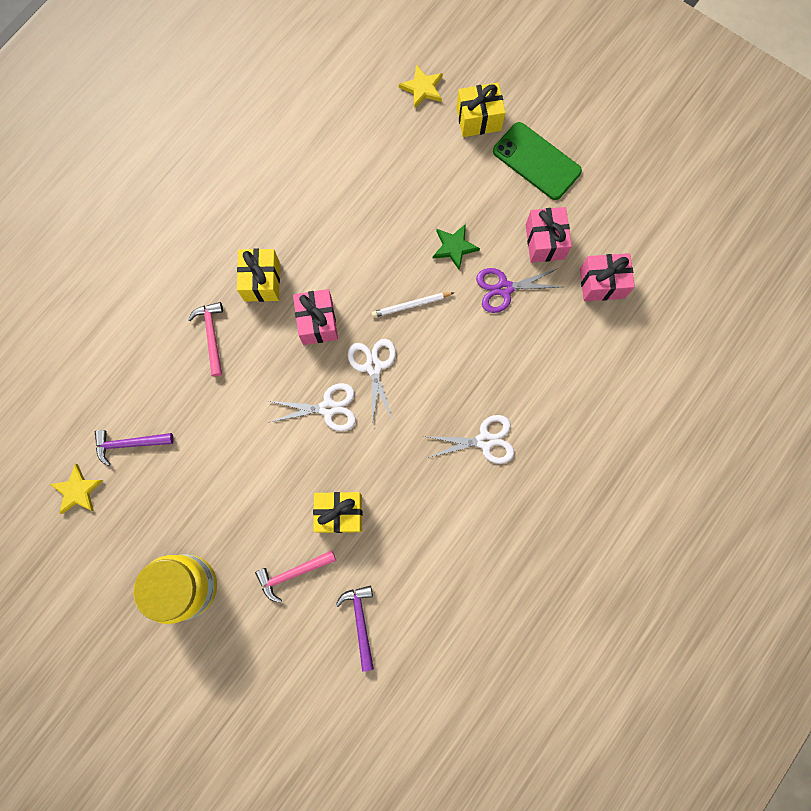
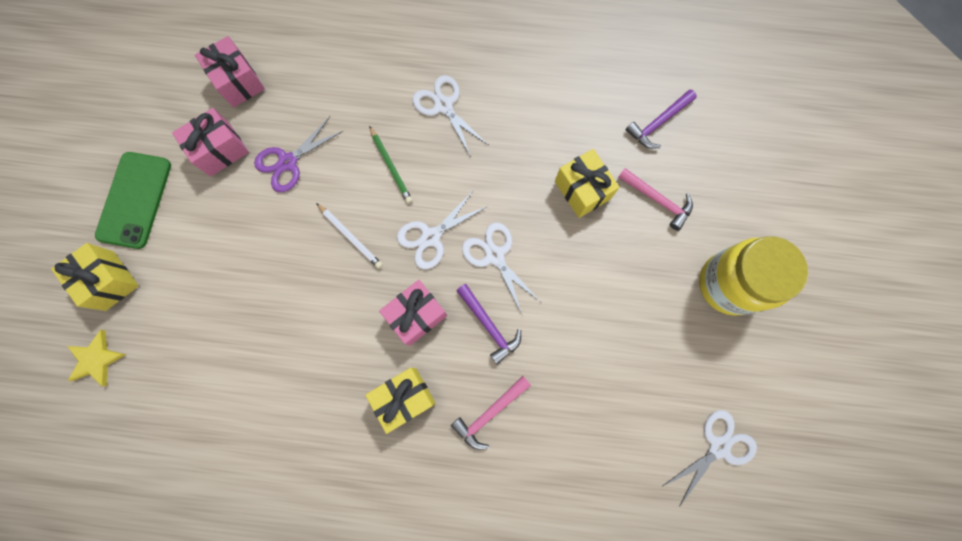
camera: 120 degrees left, 0 degrees up
yellow star [50,464,103,514] -> white scissors [663,410,757,507]
purple hammer [95,430,174,466] -> purple hammer moved to [456,284,521,365]
green star [433,224,480,270] -> none
purple scissors [476,268,562,313] -> purple scissors turned 90 degrees clockwise [254,116,343,192]
none -> green pencil [369,126,413,204]

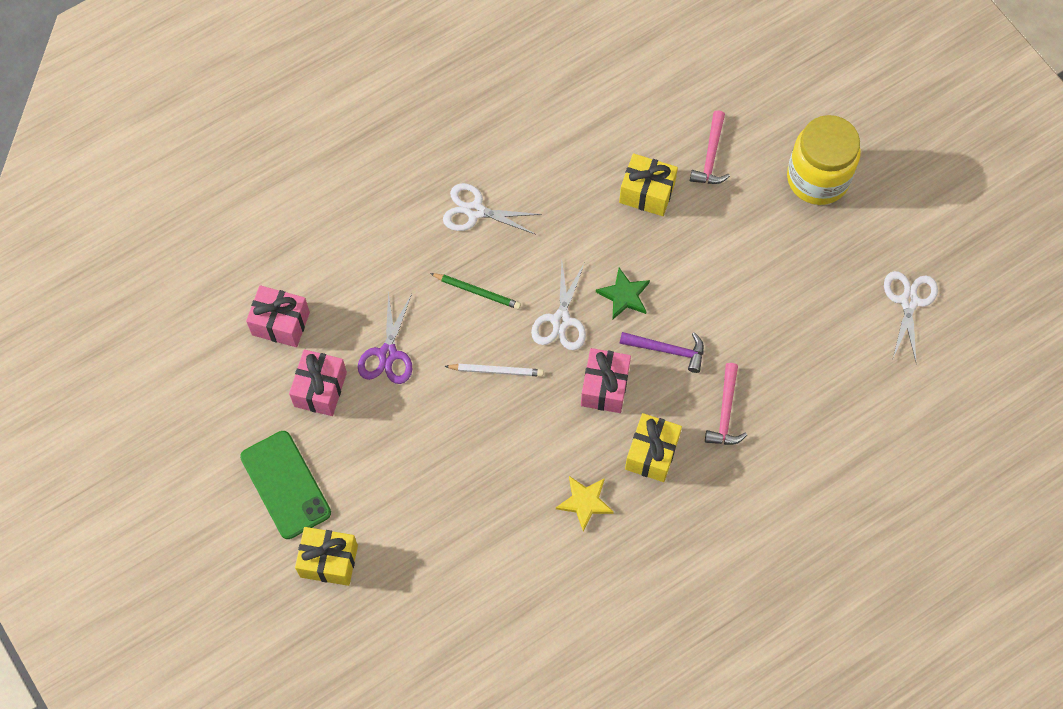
camera: 40 degrees left, 10 degrees down
yellow star [68,330,126,386] -> yellow star moved to [556,476,614,531]
white scissors [462,222,540,315] -> green star [596,268,650,319]
pink hammer [618,168,693,231] -> pink hammer turned 105 degrees clockwise [690,110,730,184]
purple hammer [626,89,697,149] -> none

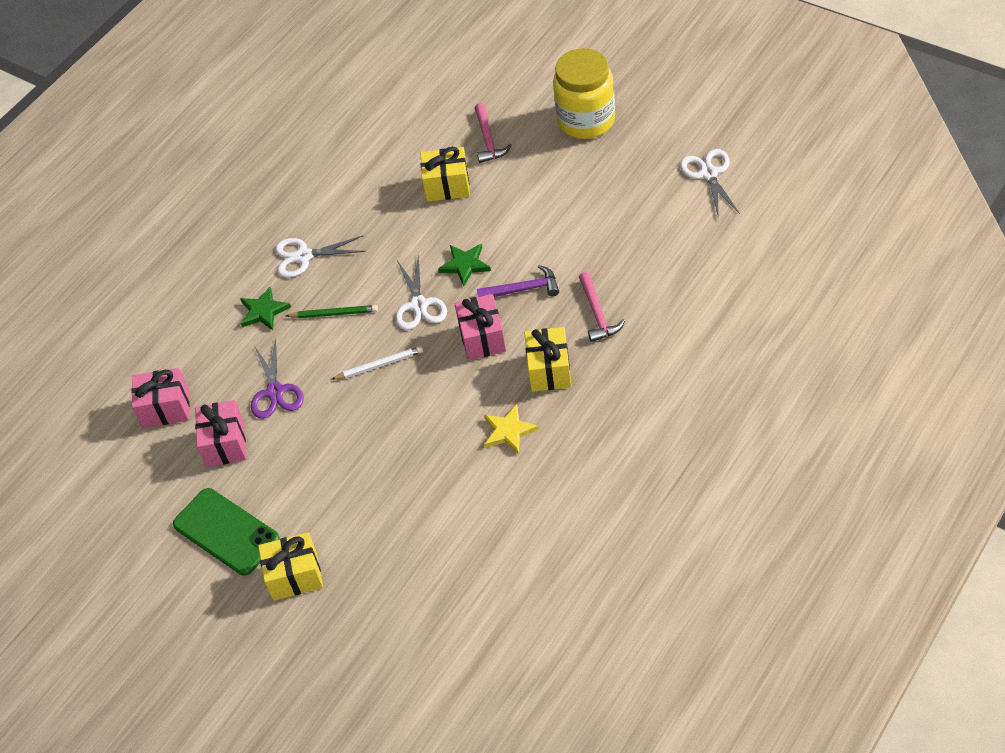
camera: 15 degrees left, 15 degrees down
none -> green star [240,287,291,331]

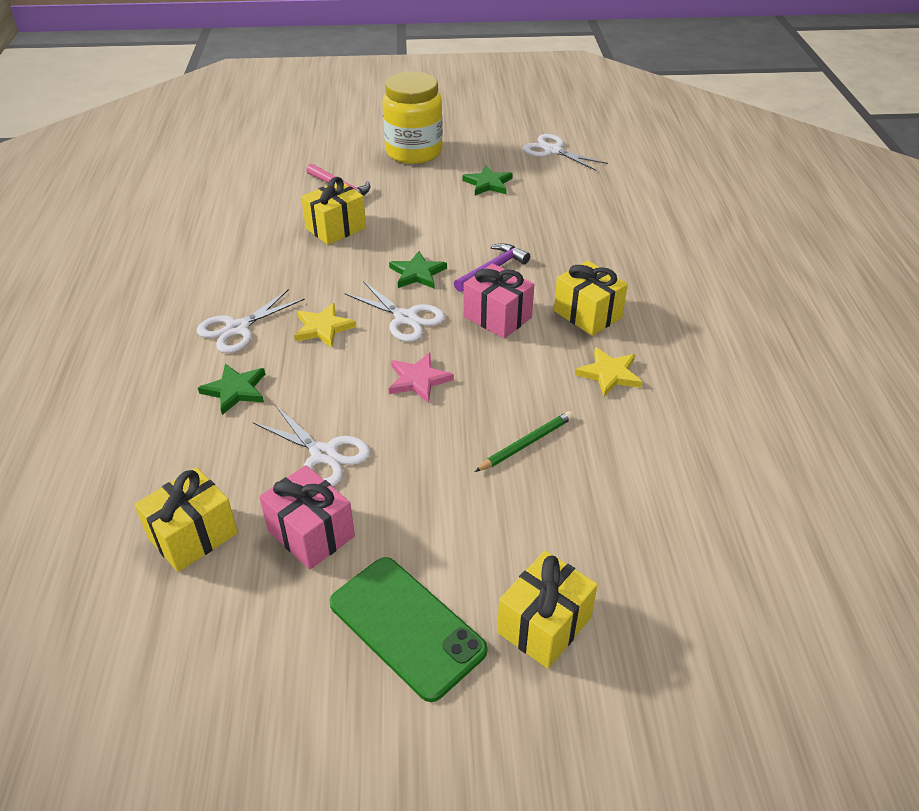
camera: 45 degrees left, 10 degrees down
pink gift [131,368,190,428] -> yellow gift [135,467,238,572]
green phone [173,488,280,576] -> green phone turned 45 degrees clockwise [330,557,488,702]
purple scissors [251,338,304,419] -> white scissors [253,405,370,487]
green pencil [286,305,378,318] -> green pencil moved to [475,411,573,472]
white pencil [331,346,423,380] -> pink star [389,353,454,403]
pink hammer [579,272,625,342] -> none
none -> yellow star [294,303,356,348]
none -> green star [462,166,513,196]

